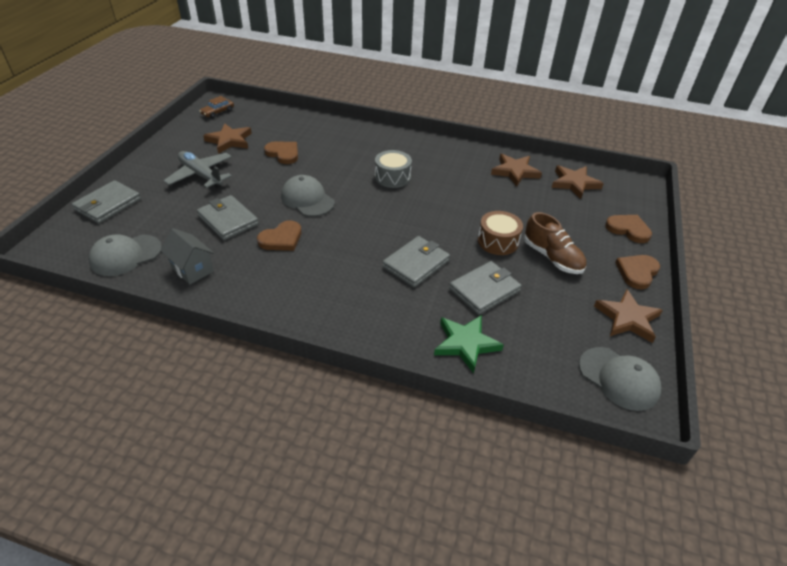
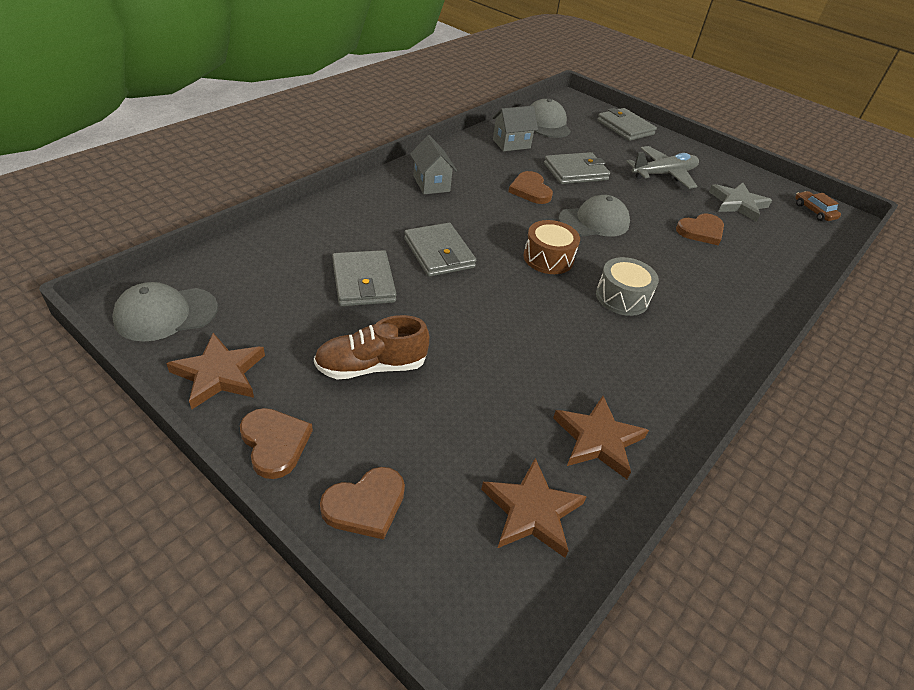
camera: 110 degrees right, 0 degrees up
brown star [203,123,252,154] -> grey star [709,183,772,222]
green star [434,315,504,373] -> none
brown drum [478,211,523,255] -> brown drum moved to [523,220,580,274]
none -> grey house [410,135,457,194]

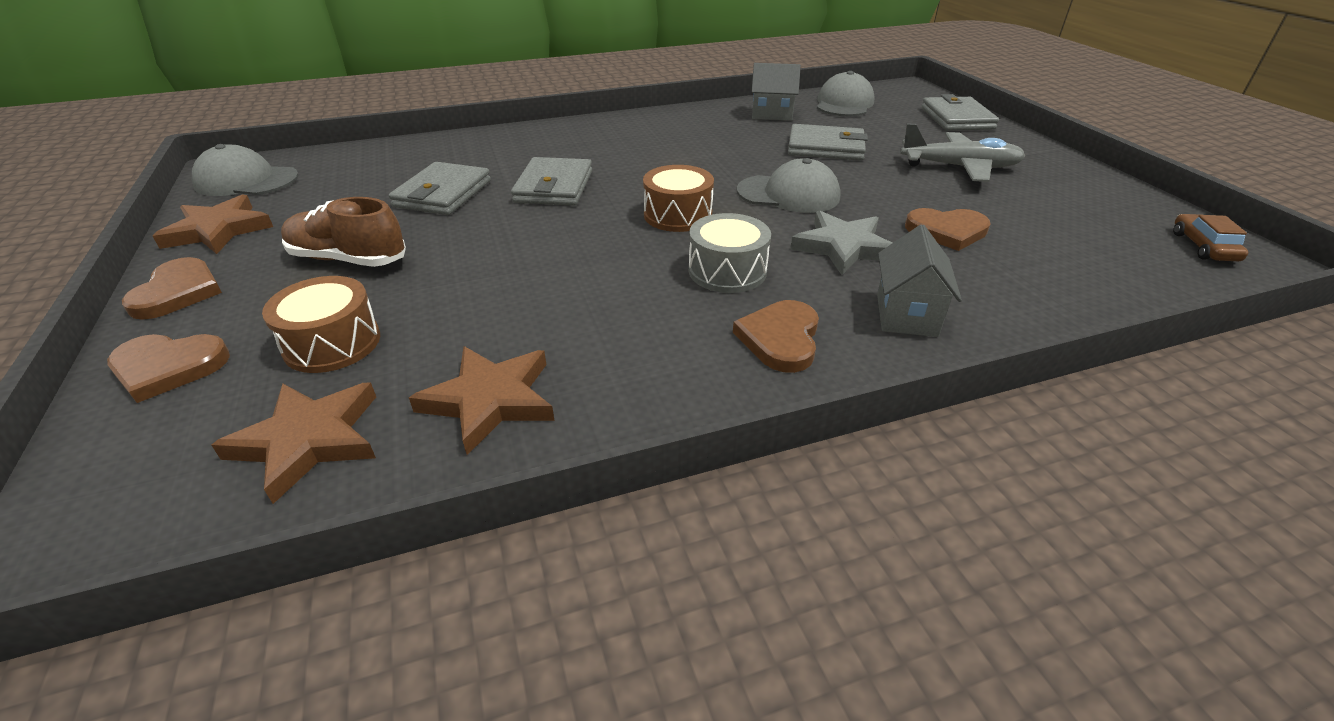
camera: 35 degrees right, 5 degrees down
grey house [410,135,457,194] -> grey house moved to [877,225,962,337]
brown heart [508,171,553,204] -> brown heart moved to [733,300,819,373]
grey star [709,183,772,222] -> grey star moved to [790,210,892,275]
none -> brown drum [262,276,380,373]

